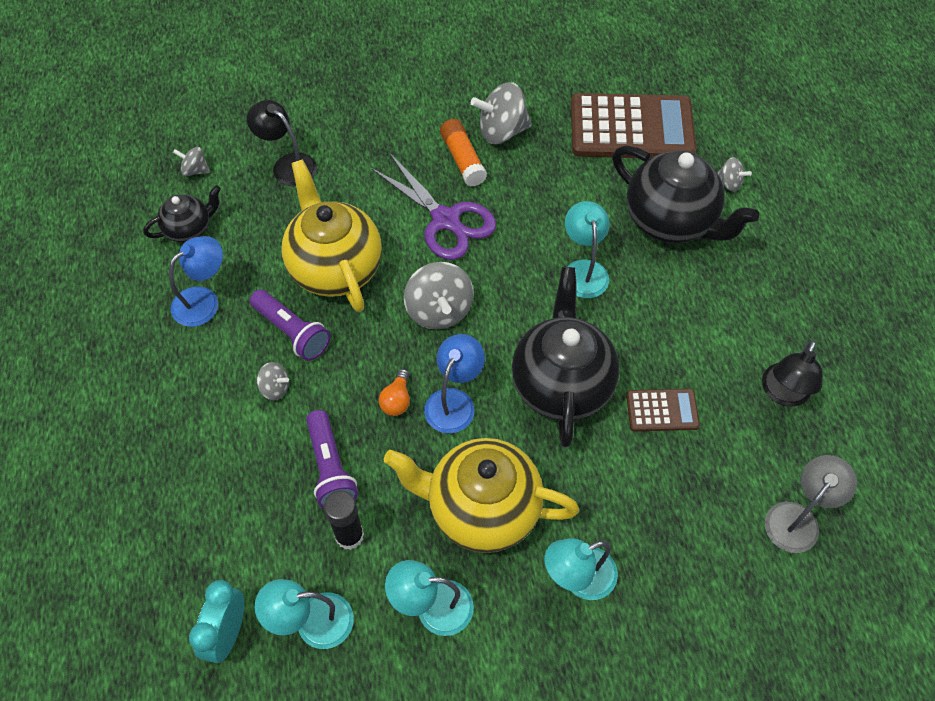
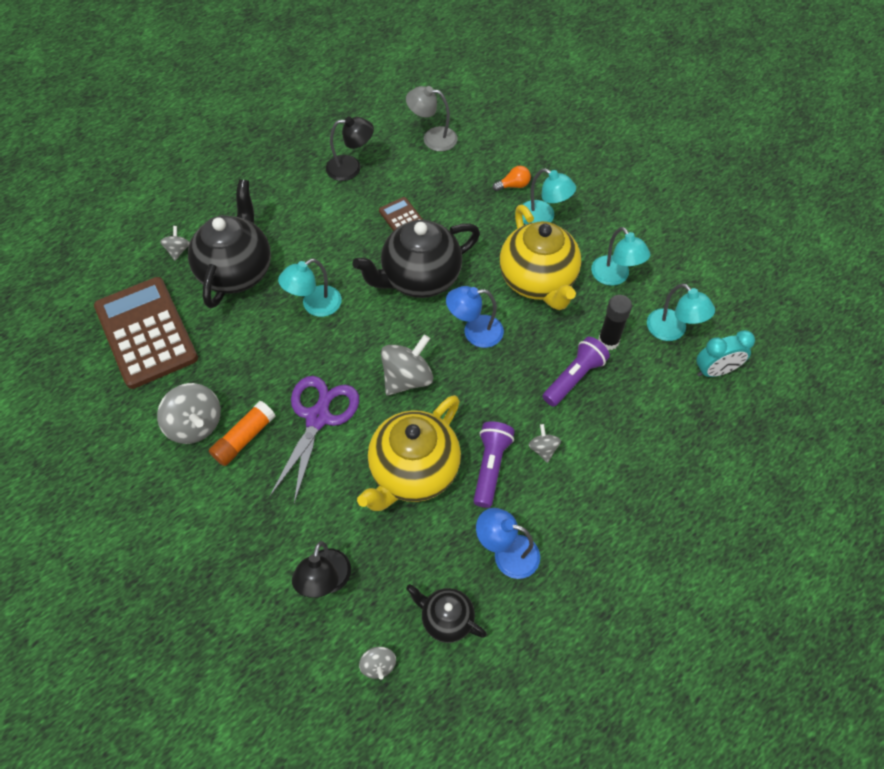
camera: 120 degrees left, 0 degrees up
orange light bulb [379,369,410,416] -> orange light bulb moved to [492,166,531,191]

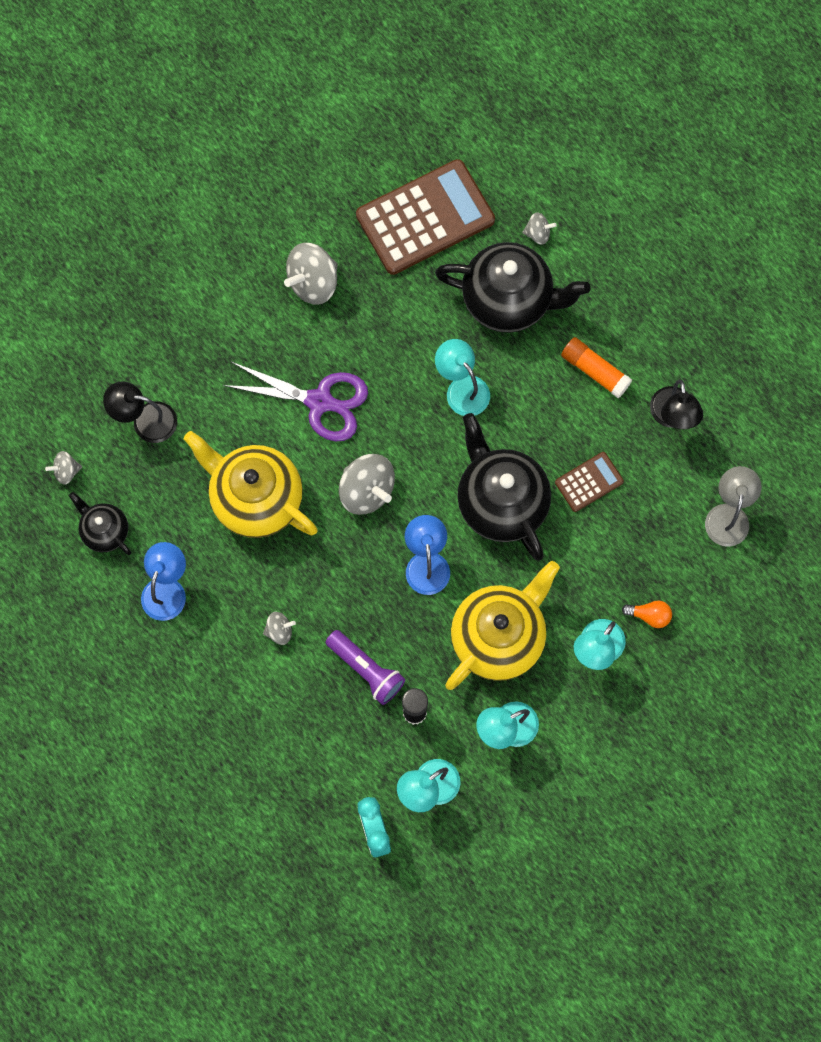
camera: 90 degrees right, 15 degrees up
orange glue stick [209,401,276,466] -> orange glue stick moved to [561,337,632,398]
black teapot [406,584,487,643] -> black teapot turned 75 degrees counterclockwise [69,492,132,555]
purple flashlight [473,421,515,508] -> none
orange light bulb [492,166,531,191] -> orange light bulb turned 60 degrees counterclockwise [622,601,672,628]
yellow teapot [500,205,581,310] -> yellow teapot turned 150 degrees clockwise [445,561,560,690]

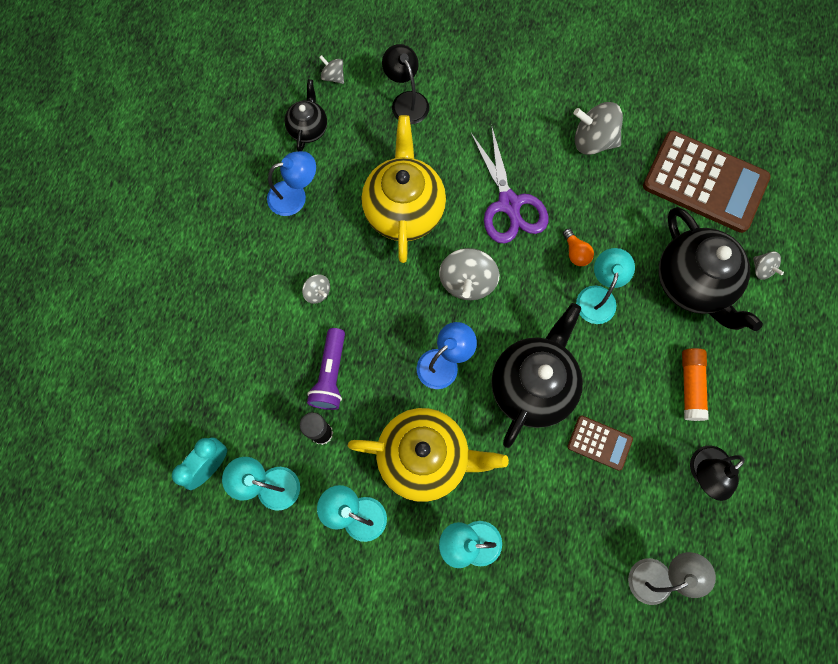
camera: 55 degrees right, 0 degrees up
orange light bulb [622,601,672,628] -> orange light bulb moved to [563,229,594,266]

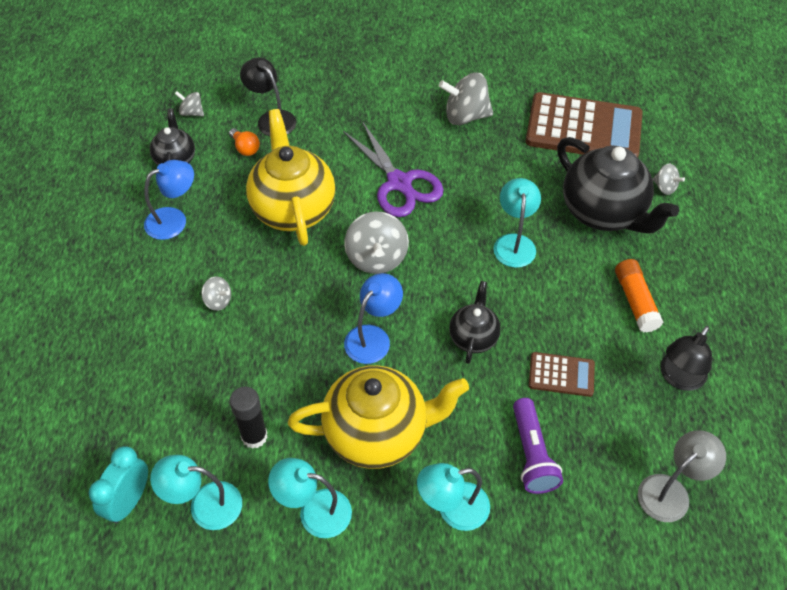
camera: 15 degrees left, 20 degrees down
purple flashlight [307,328,345,410] -> purple flashlight moved to [513,398,563,494]
black teapot [491,303,583,448] -> black teapot [449,281,501,364], size x0.53
orange light bulb [563,229,594,266] -> orange light bulb moved to [229,128,260,156]

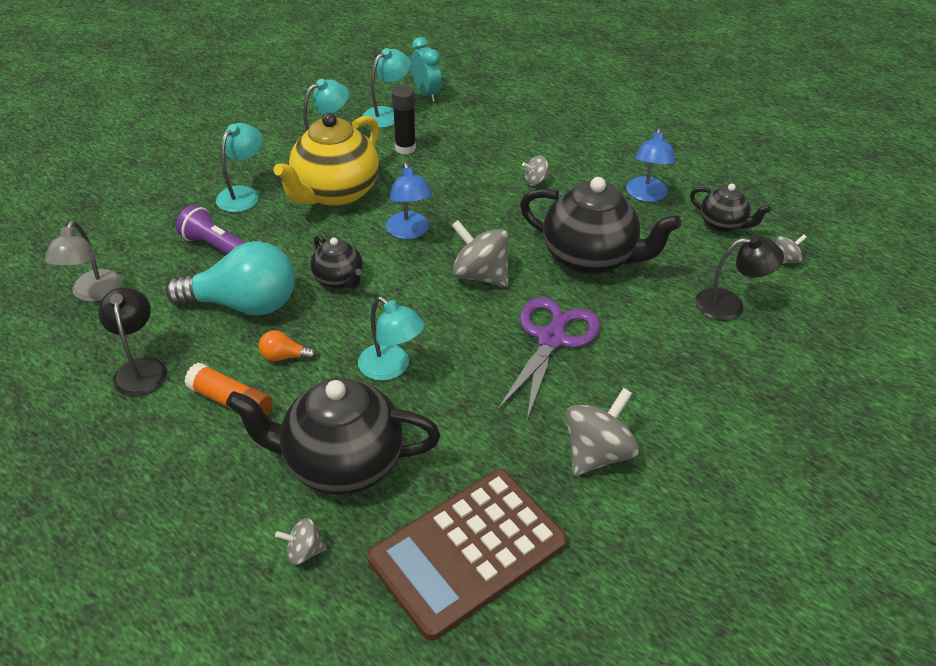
camera: 130 degrees right, 10 degrees down
orange light bulb [229,128,260,156] -> orange light bulb moved to [259,330,317,362]
yellow teapot [246,109,336,246] -> black teapot [520,177,681,276]
purple scissors [343,121,444,217] -> purple scissors turned 105 degrees clockwise [497,297,600,420]
brown calculator [529,352,595,397] -> turquoise light bulb [165,241,295,315]

